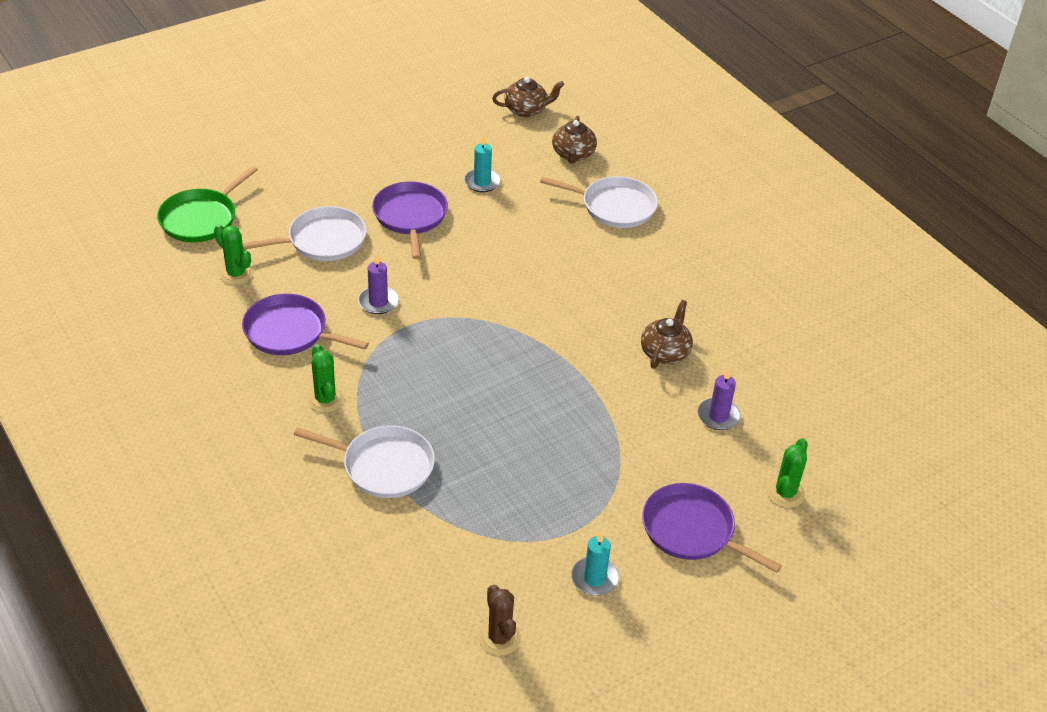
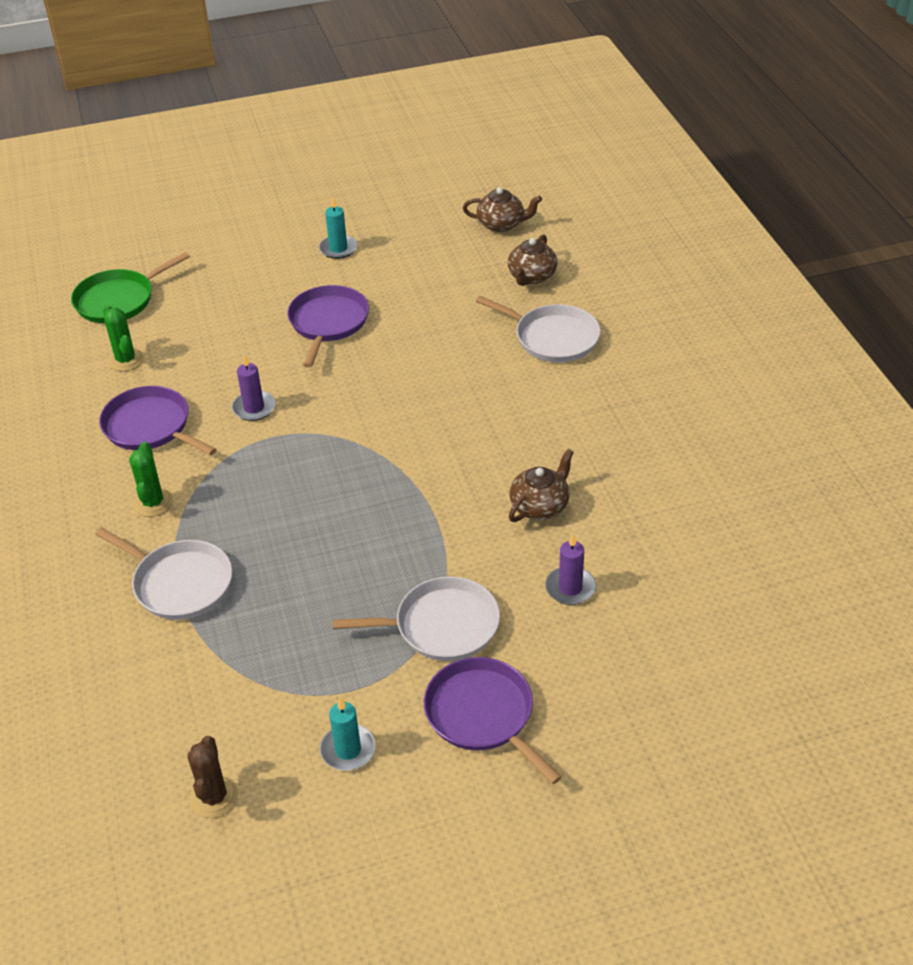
camera: 20 degrees right, 0 degrees up
white pan [243,206,367,261] -> white pan moved to [332,577,500,661]
turquoise candle [464,135,501,192] -> turquoise candle moved to [319,197,357,259]
green cactus [766,438,808,508] -> none

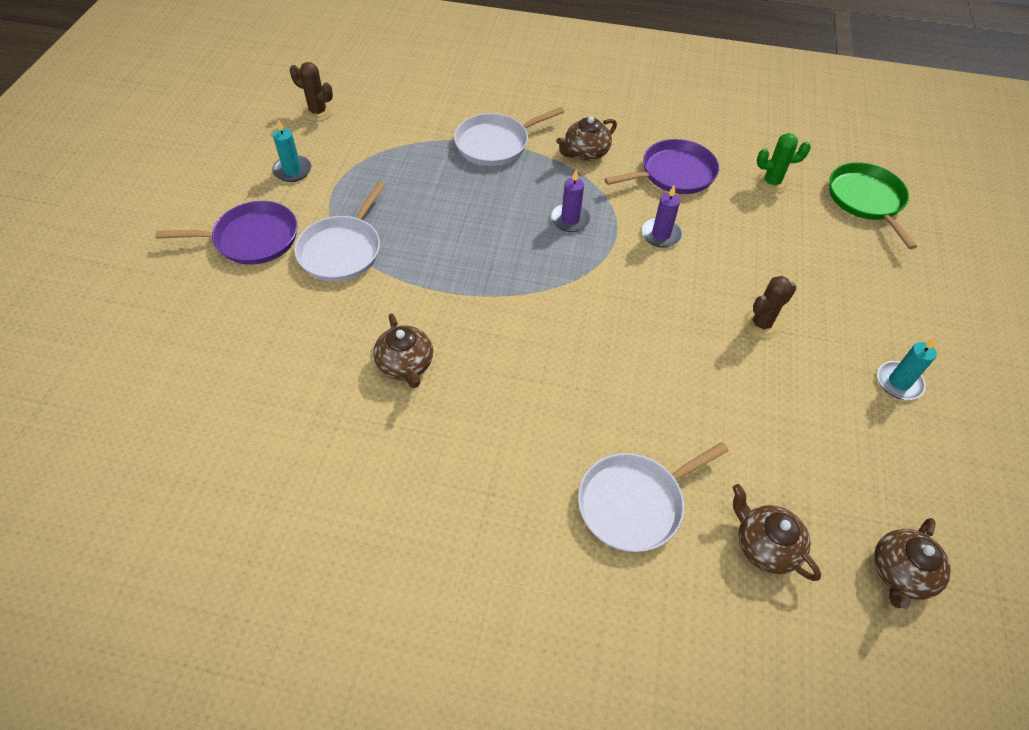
camera: 115 degrees right, 10 degrees up
green cactus [129,442,173,517] -> brown teapot [556,116,617,161]
purple pan [287,285,369,368] -> brown cactus [743,276,796,339]
purple candle [545,534,596,605] -> purple candle moved to [551,170,591,232]

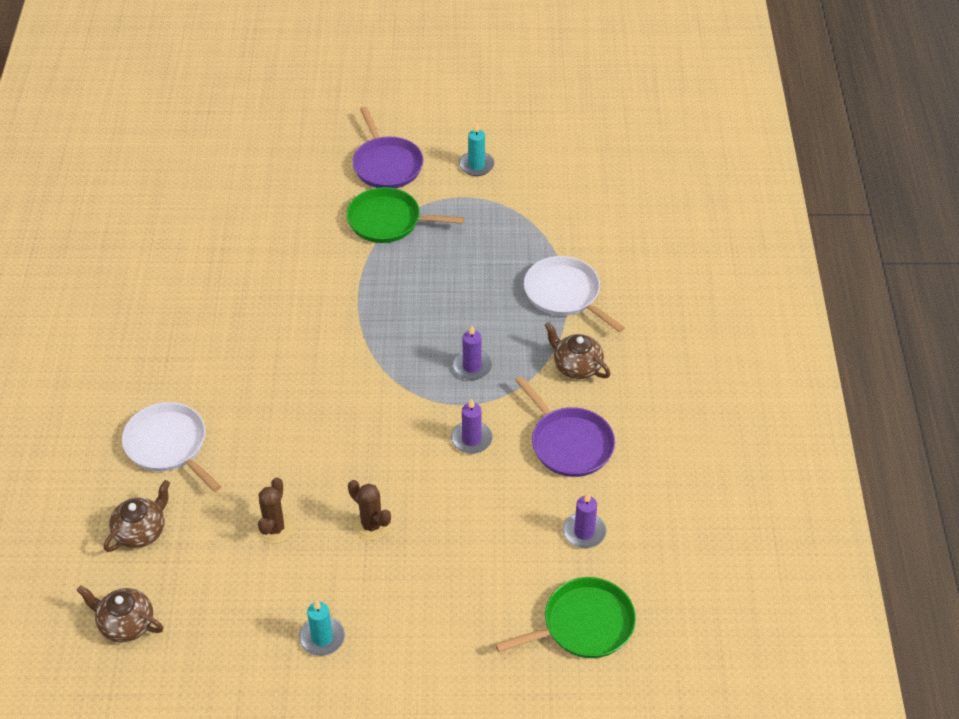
camera: 80 degrees right, 5 degrees down
brown cactus [290,62,333,122] -> brown cactus moved to [256,477,293,544]
white pan [294,182,385,281] -> green pan [346,187,464,243]
brown teapot [373,313,433,388] -> none
green cactus [756,133,811,193] -> purple candle [563,493,606,548]

